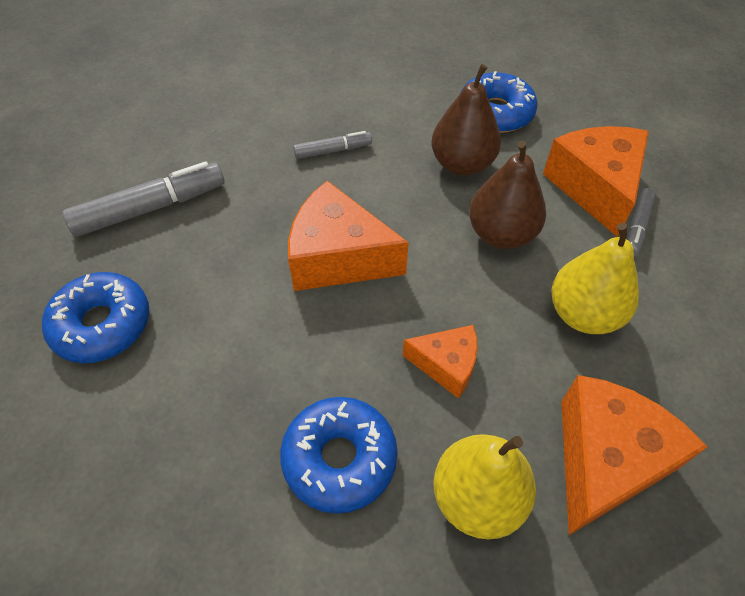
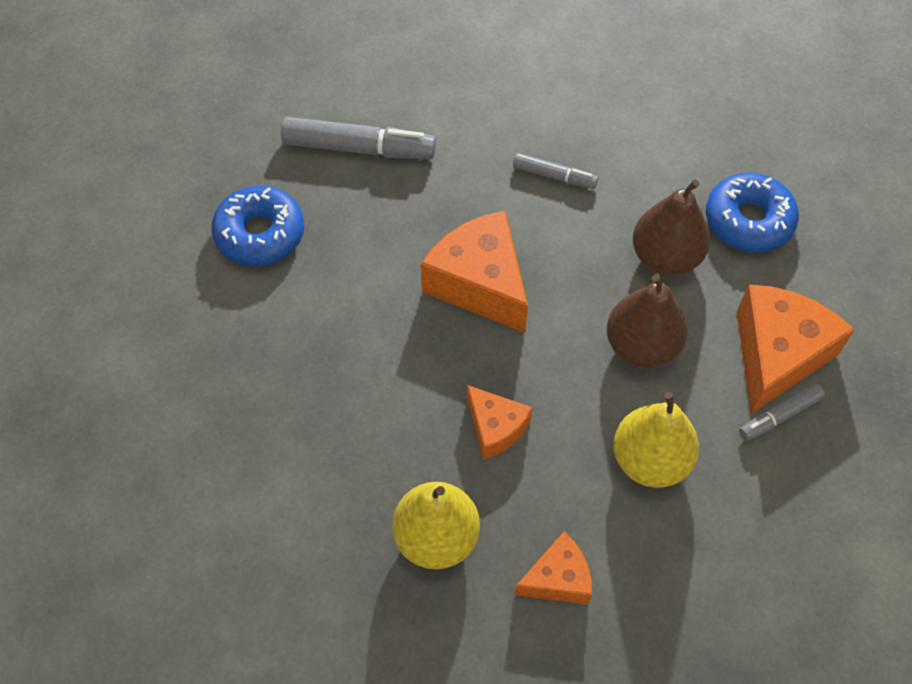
camera: 35 degrees right, 5 degrees up
blue donut [280,397,398,514] -> none
orange cheese [561,375,708,535] -> orange cheese [514,531,592,605], size x0.57

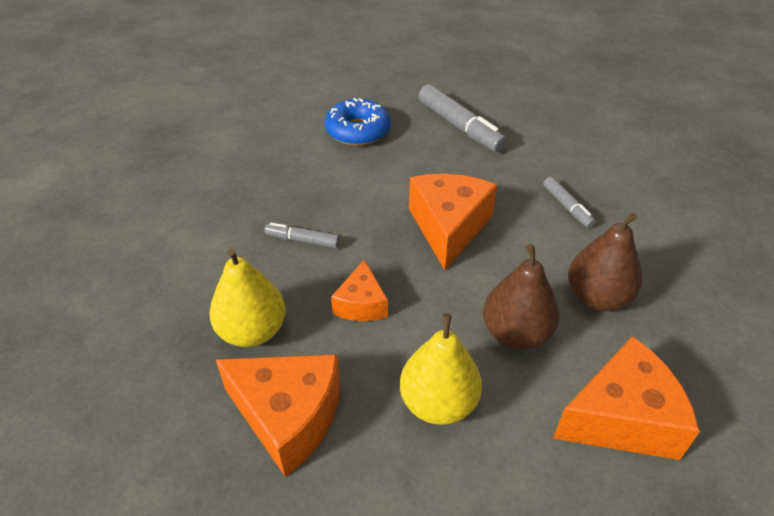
camera: 45 degrees right, 15 degrees down
orange cheese [514,531,592,605] -> orange cheese [215,354,341,477], size x1.75
blue donut [706,173,799,253] -> none
grey marker [739,384,825,441] -> grey marker moved to [265,222,340,249]

